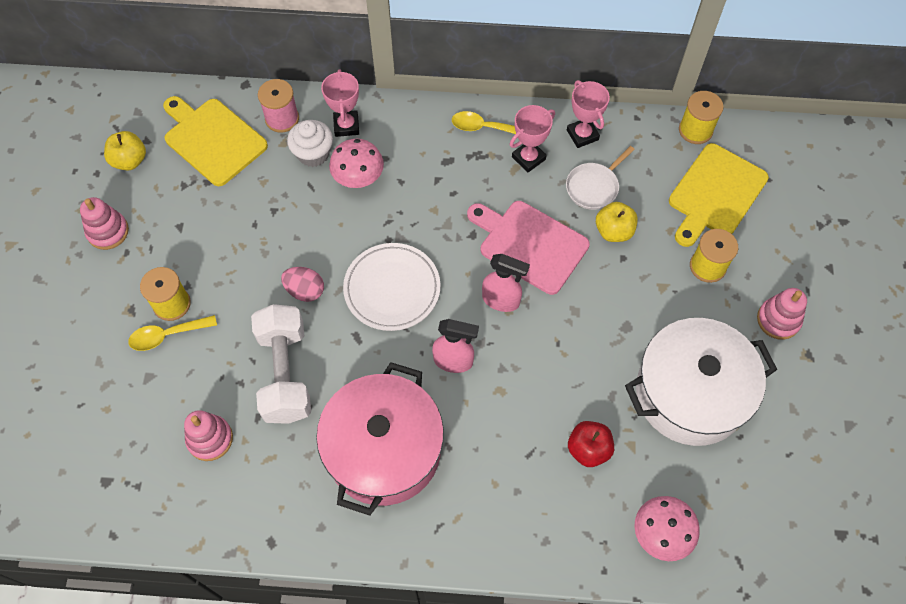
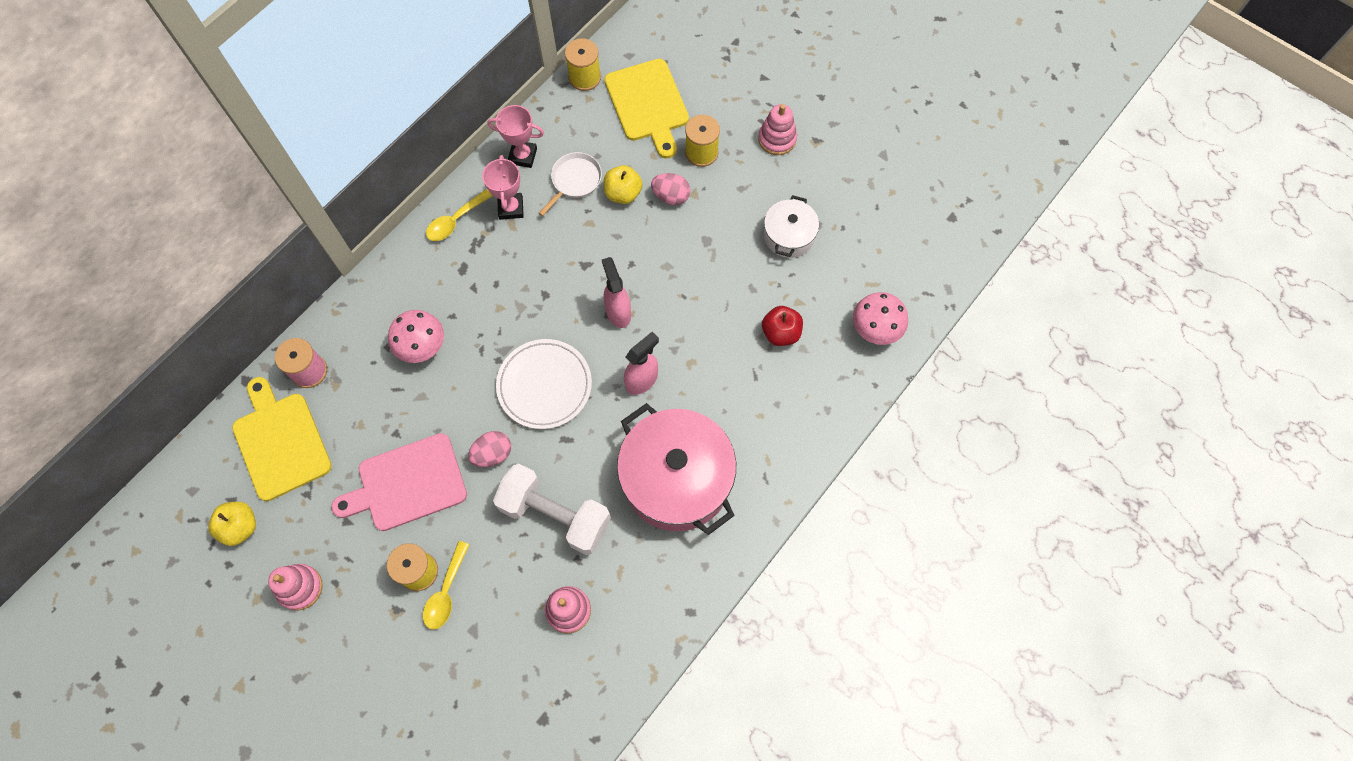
camera: 55 degrees left, 5 degrees up
yellow cutting board [163,96,268,186] -> yellow cutting board turned 75 degrees clockwise [232,377,332,501]
white cupcake [287,120,333,167] -> none
pink trophy [321,69,359,137] -> none
pink cutting board [467,201,590,295] -> pink cutting board moved to [331,433,467,531]
pink spray bottle [482,254,530,312] -> pink spray bottle turned 75 degrees counterclockwise [602,257,631,328]
white pan [566,146,635,210] -> white pan turned 135 degrees counterclockwise [539,152,602,216]
white pot [625,318,777,446] -> white pot [764,195,819,258], size x0.52
none -> pink egg [651,173,690,205]

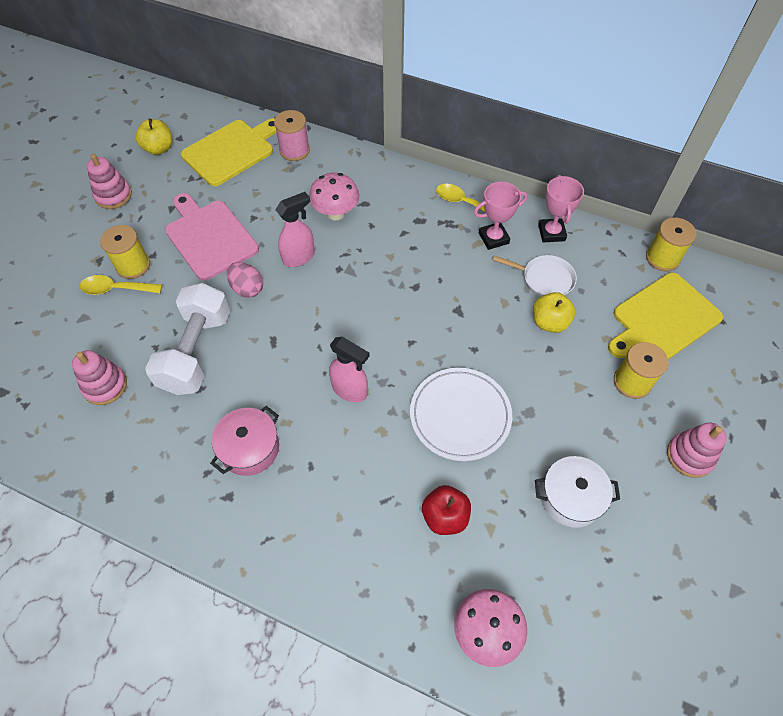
camera: 75 degrees right, 10 degrees down
white plate [496,339,592,429] -> white plate moved to [410,368,512,461]
pink spray bottle [602,257,631,328] -> pink spray bottle moved to [275,192,315,267]
pink pot [617,403,736,535] -> pink pot [210,406,279,476], size x0.52
pink egg [651,173,690,205] -> none

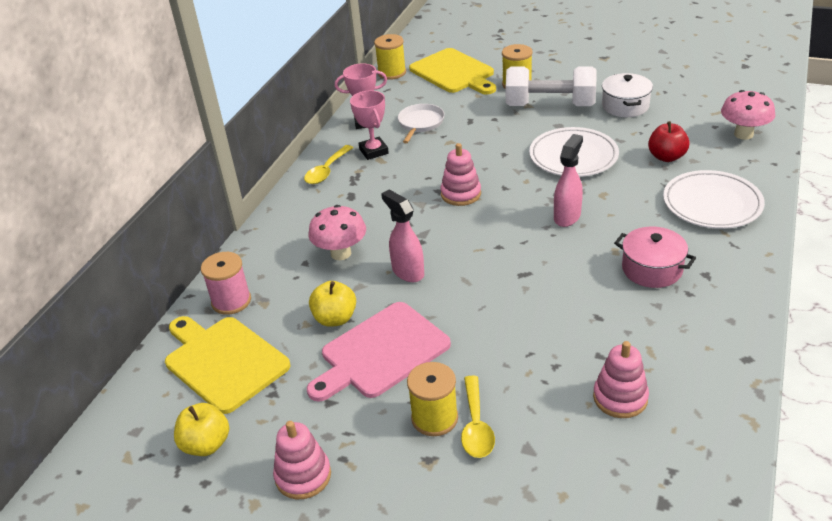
camera: 90 degrees left, 20 degrees down
white dumbbell [145,283,230,395] -> white dumbbell moved to [506,66,597,106]
pink egg [227,262,263,298] -> none
yellow apple [533,292,576,333] -> yellow apple moved to [309,281,356,327]
pink stacking toy [667,422,727,478] -> pink stacking toy moved to [440,143,481,206]
none -> white plate [663,170,765,229]

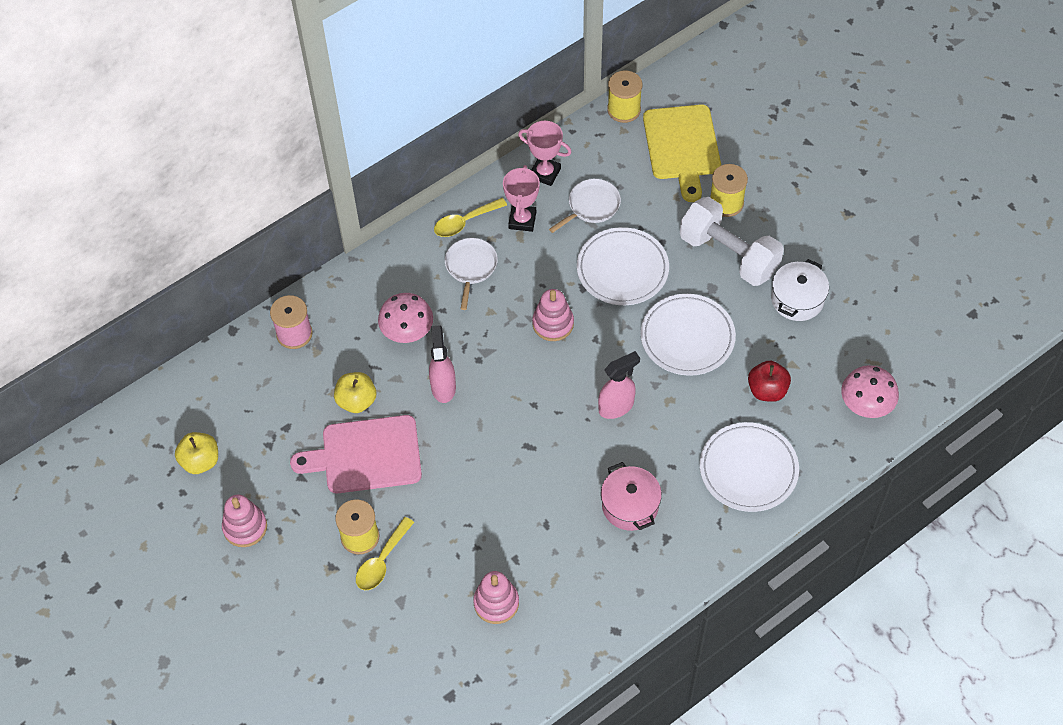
camera: 30 degrees right, 20 degrees up
yellow cutting board [165,316,291,414] -> none
none -> white pan [445,238,498,310]
none -> white plate [577,227,669,305]

